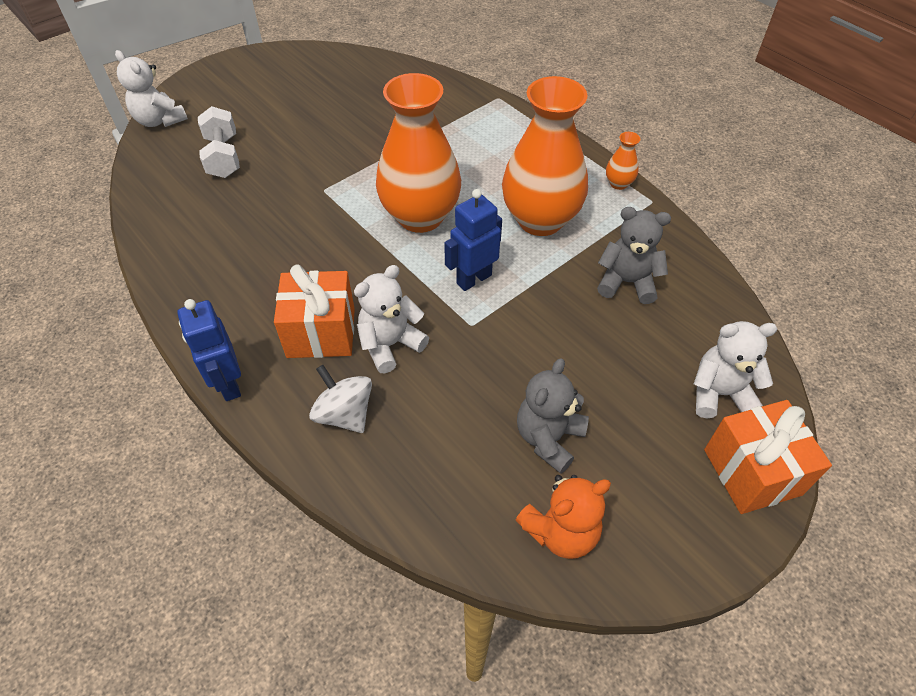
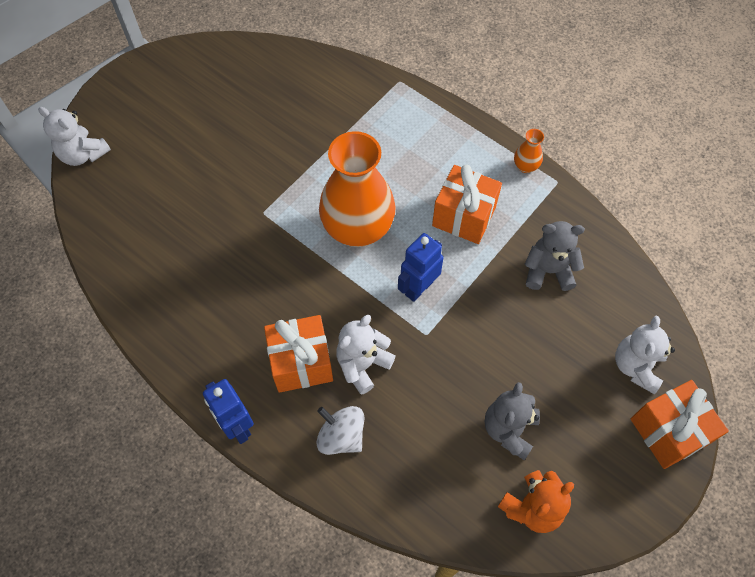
camera: 10 degrees left, 10 degrees up
white dumbbell [198,106,240,178] -> none
orange vase [502,76,588,236] -> orange gift [432,165,502,244]
white teddy bear [694,321,777,418] -> white teddy bear turned 60 degrees counterclockwise [615,316,675,394]

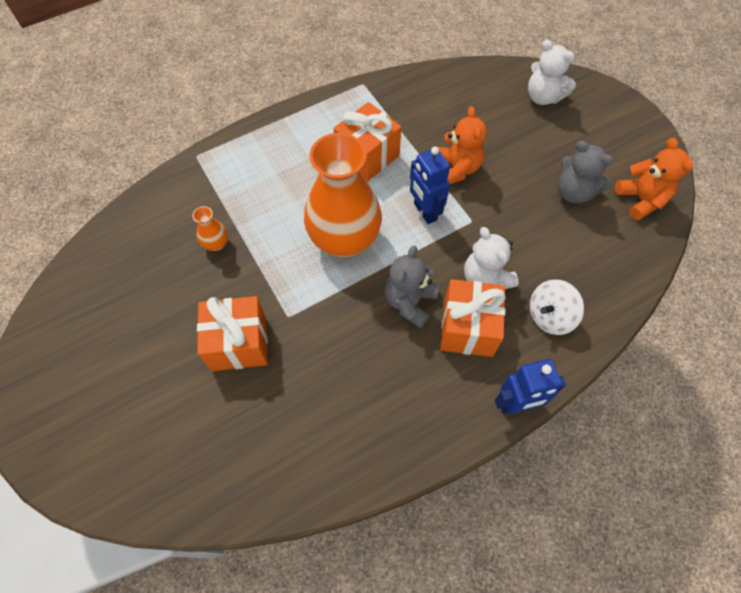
camera: 70 degrees left, 0 degrees up
white teddy bear [38,107,111,166] -> none
orange vase [514,129,544,173] -> orange vase moved to [192,206,228,251]
grey teddy bear [525,221,585,291] -> grey teddy bear moved to [385,246,438,329]
orange gift [631,380,729,469] -> orange gift moved to [197,296,268,371]
none -> orange teddy bear [438,106,487,184]

